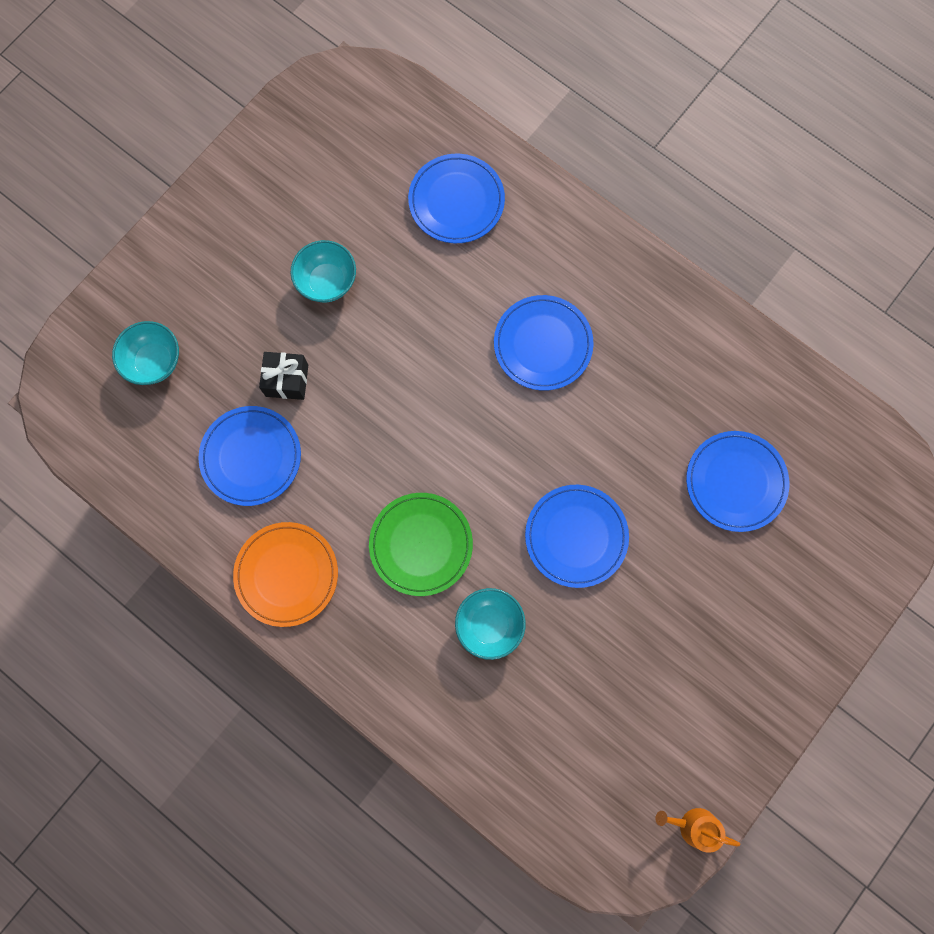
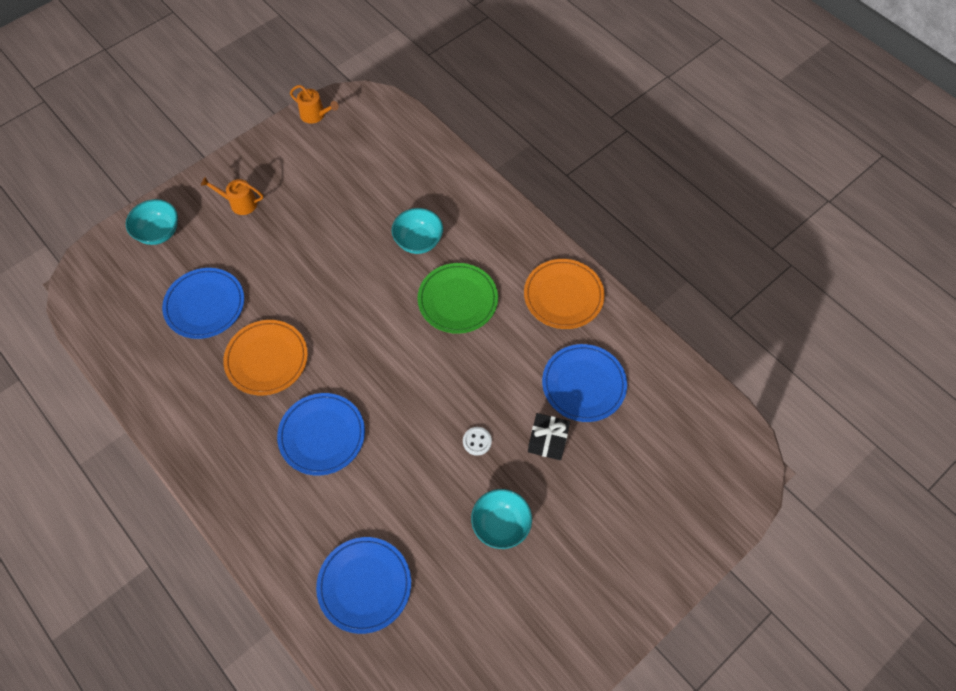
camera: 170 degrees left, 15 degrees down
turquoise bowl [112,321,179,385] -> turquoise bowl moved to [126,199,178,245]
blue plate [525,485,629,588] -> none
none -> orange watering can [201,177,263,215]
none -> orange plate [223,320,308,395]
none -> white button [463,427,492,456]

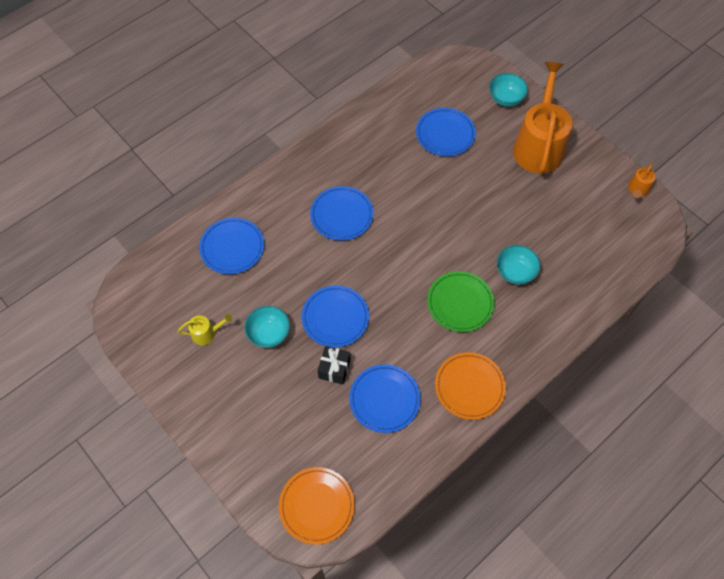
camera: 90 degrees right, 0 degrees up
orange watering can [201,177,263,215] -> orange watering can [513,62,572,173], size x2.41
orange plate [223,320,308,395] -> orange plate moved to [279,467,355,545]
white button [463,427,492,456] -> blue plate [302,286,369,348]
none -> yellow watering can [178,314,232,345]

